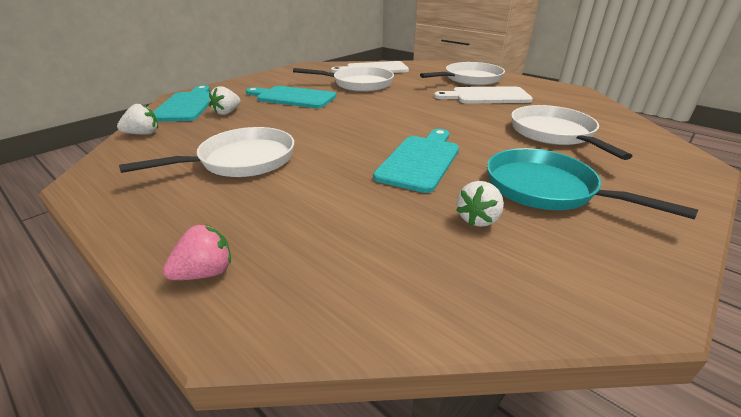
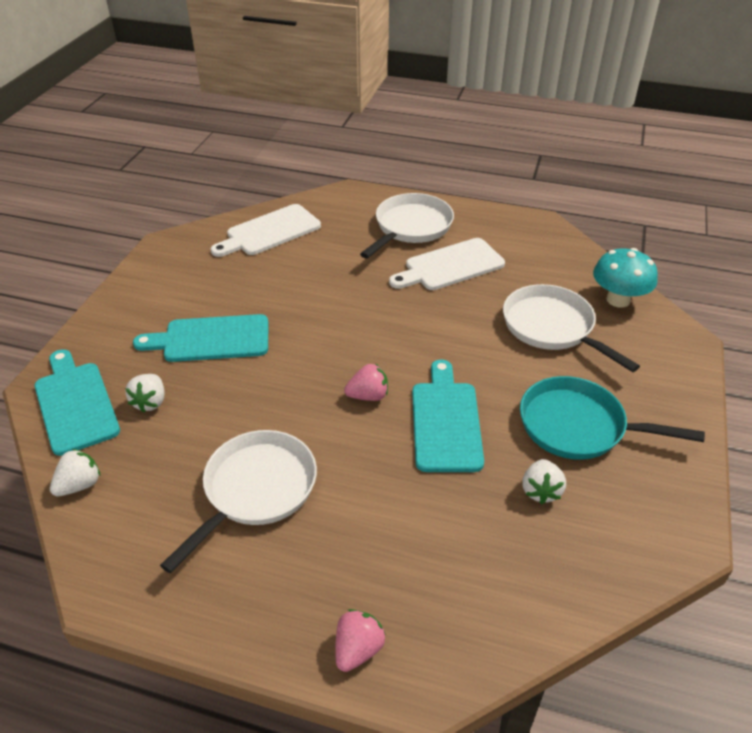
camera: 25 degrees left, 10 degrees up
white pan [293,67,394,92] -> none
none -> pink strawberry [344,364,388,401]
none -> turquoise mushroom [593,248,658,307]

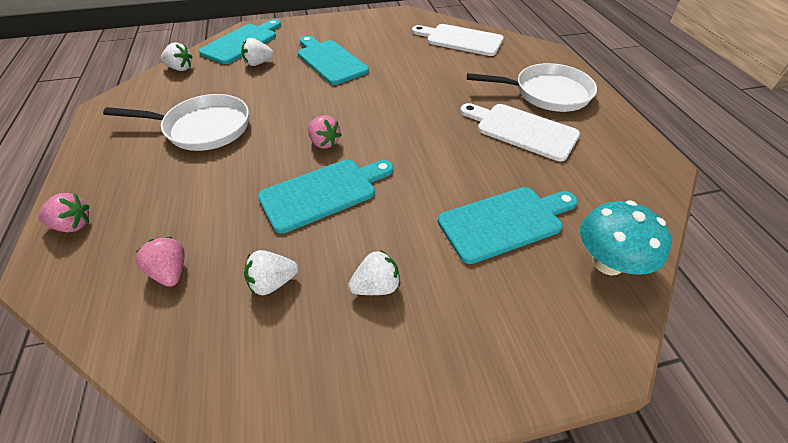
camera: 60 degrees right, 5 degrees up
white pan [503,284,640,372] -> turquoise cutting board [438,187,578,264]
turquoise pan [520,376,705,460] -> white strawberry [348,250,400,295]
none -> pink strawberry [136,237,185,287]

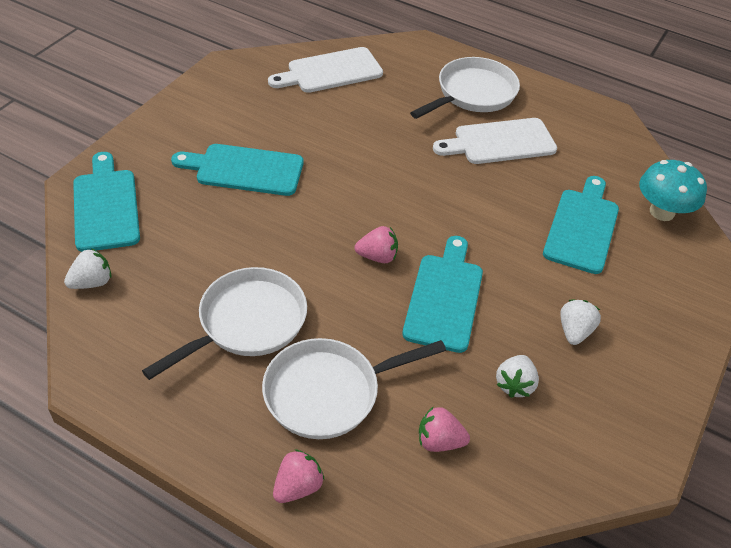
camera: 50 degrees left, 0 degrees up
white strawberry [241,38,274,66] -> none
none -> white pan [262,338,446,439]

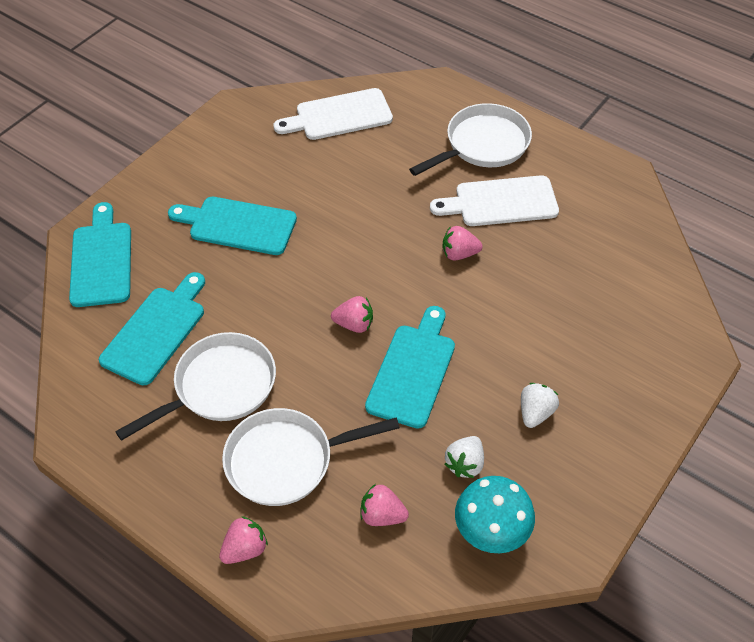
camera: 10 degrees right, 5 degrees up
white strawberry [64,248,111,289] -> none
turquoise cutting board [543,176,619,274] -> turquoise cutting board moved to [99,272,205,385]
turquoise mushroom [639,160,707,221] -> turquoise mushroom moved to [455,476,535,553]
none -> pink strawberry [442,226,483,260]

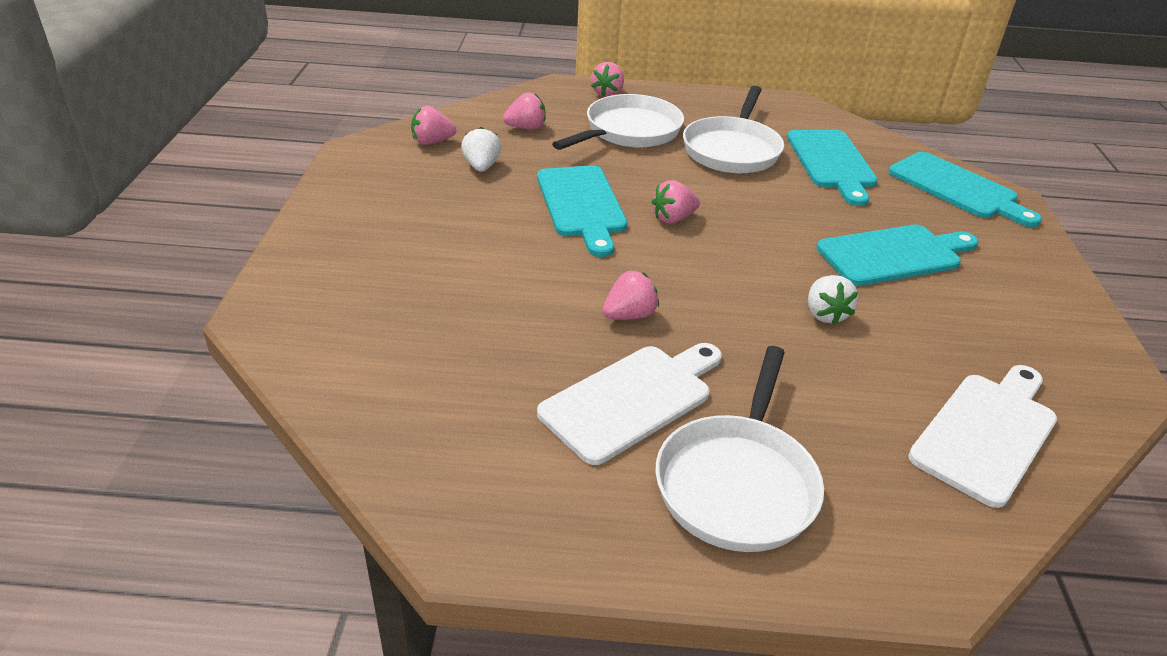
camera: 145 degrees right, 15 degrees down
turquoise mushroom [455,476,535,553] -> pink strawberry [411,106,456,145]
white strawberry [521,383,559,428] -> white strawberry moved to [808,275,858,325]

